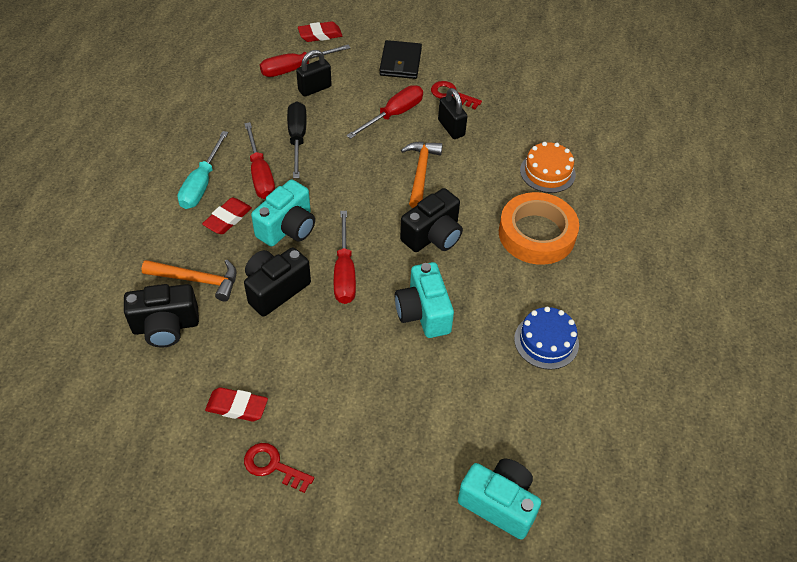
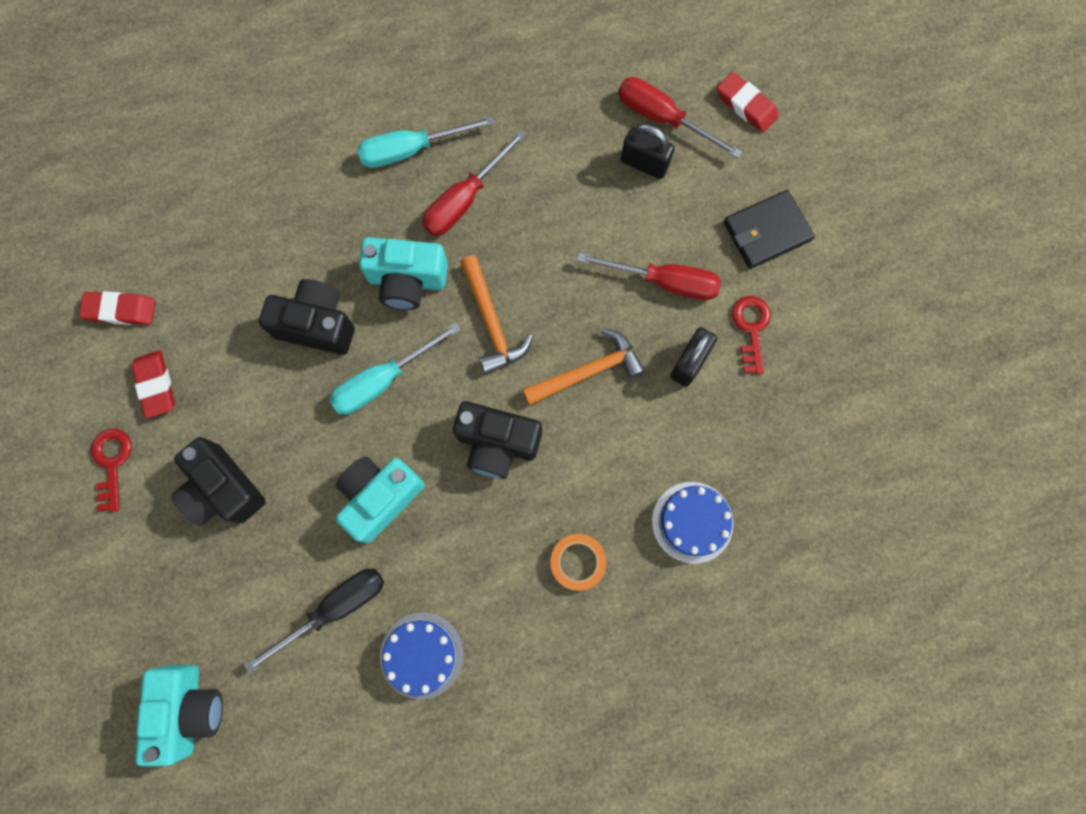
camera: 60 degrees right, 25 degrees up
black camera [124,284,199,348] -> black camera moved to [171,437,266,526]
orange hammer [142,260,236,301] -> orange hammer moved to [460,255,533,374]
red eraser [202,198,252,234] -> red eraser moved to [79,291,156,325]
black screwdriver [287,101,307,178] -> black screwdriver moved to [244,569,384,673]
red screwdriver [334,211,356,304] -> turquoise screwdriver [329,323,461,415]
orange tape [499,192,579,265] -> orange tape [550,534,607,591], size x0.52
orange cake [520,142,576,193] -> blue cake [652,482,733,564]

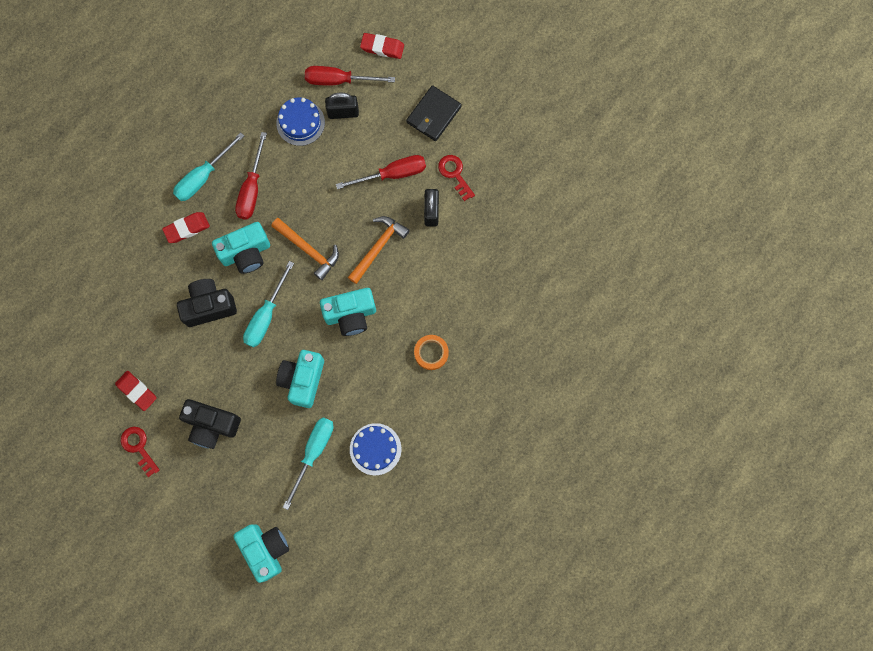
camera: 30 degrees left, 0 degrees up
red eraser [79,291,156,325] -> red eraser moved to [162,212,210,243]
black screwdriver [244,569,384,673] -> turquoise screwdriver [283,417,334,510]
black camera [453,401,542,479] -> turquoise camera [320,288,376,336]
blue cake [652,482,733,564] -> blue cake moved to [276,97,325,146]

